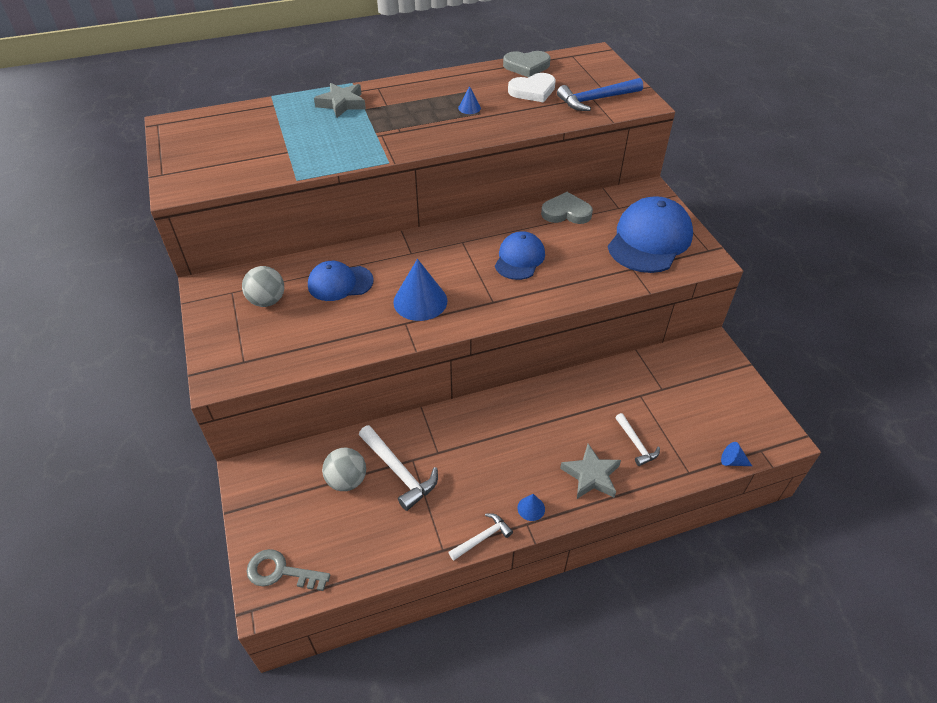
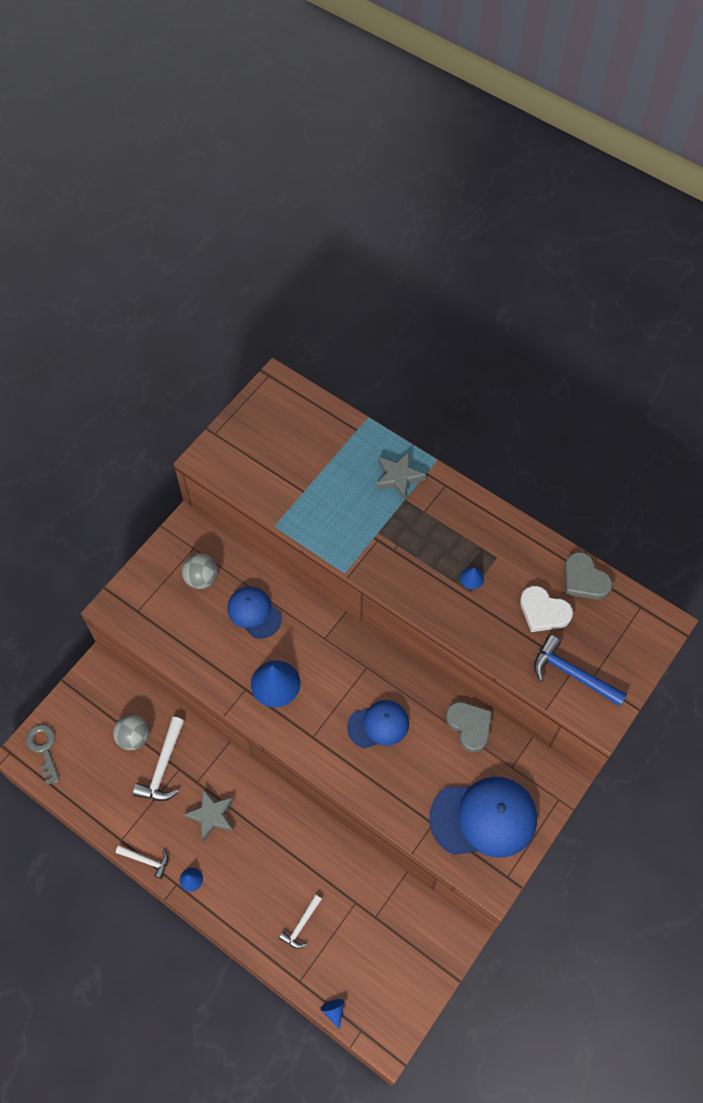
camera: 55 degrees right, 15 degrees up
grey star [560,444,621,499] -> grey star moved to [183,789,234,842]

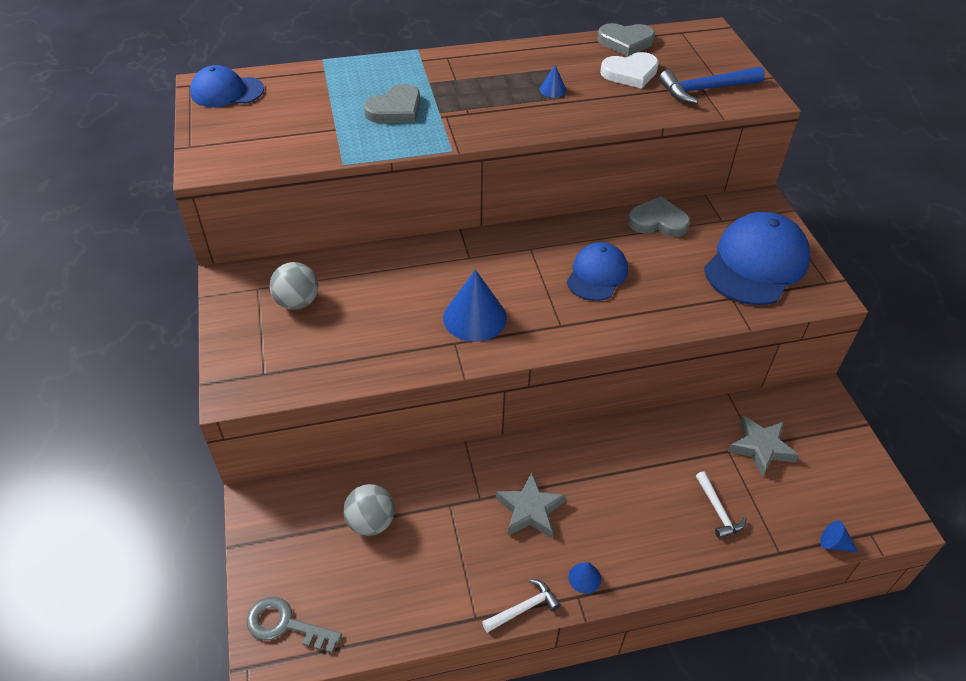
camera: 50 degrees left, 15 degrees down
white hammer [133,717,184,801] -> none
blue cap [227,586,282,639] -> blue cap moved to [190,65,264,107]
grey star [375,452,426,500] -> grey star moved to [728,415,799,477]
none -> grey heart [364,84,420,123]

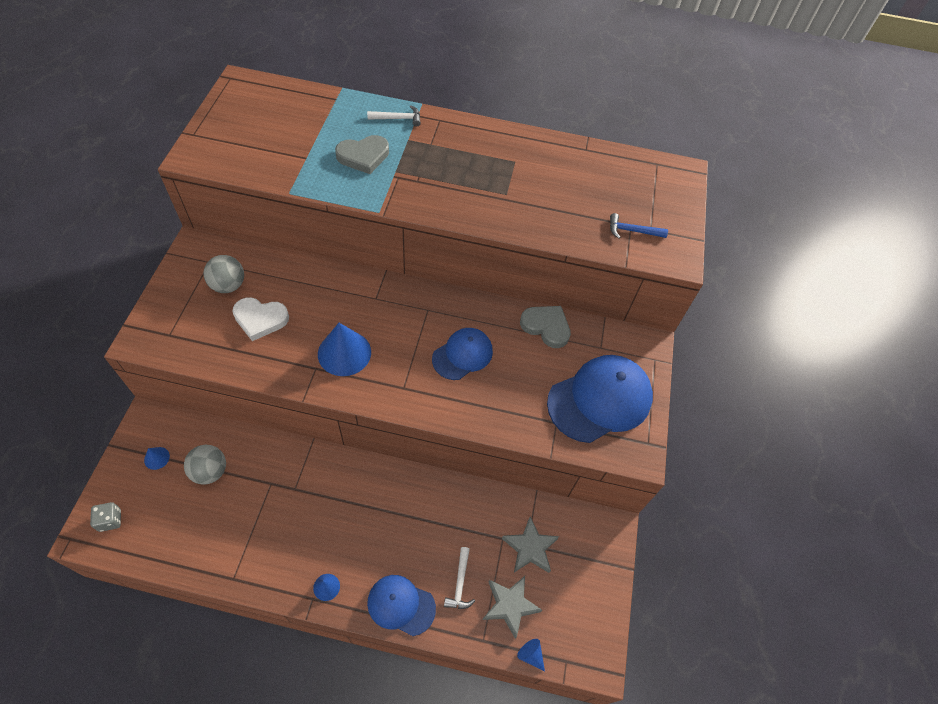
camera: 20 degrees right, 10 degrees up
blue cap [190,65,264,107] -> blue cap moved to [367,575,436,636]
grey key [246,597,342,653] -> grey dice [90,502,121,532]
white hammer [482,579,561,633] -> white hammer moved to [367,106,421,127]
grey star [496,472,566,538] -> grey star moved to [483,576,542,639]
blue cone [539,65,566,97] -> blue cone moved to [144,447,170,470]
grey heart [597,23,655,57] -> none
white heart [600,52,659,89] -> white heart moved to [232,298,289,341]
blue hammer [659,67,765,104] -> blue hammer [610,213,668,238], size x0.60

